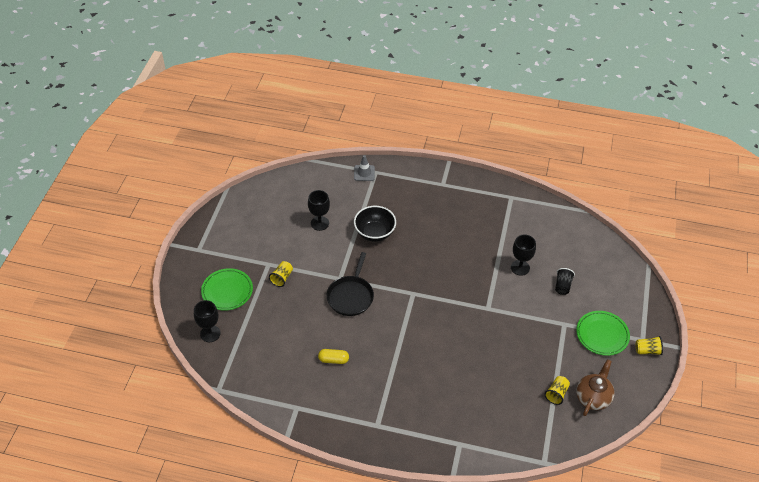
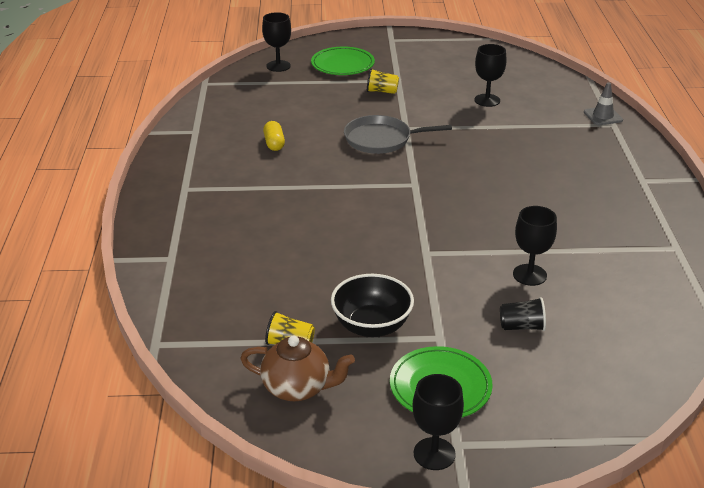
camera: 75 degrees right, 15 degrees down
black pan [326,252,374,316] -> grey pan [344,115,452,154]
black bowl [354,206,396,242] -> black bowl moved to [331,274,414,337]
yellow cup [636,336,663,355] -> black goblet [413,374,464,470]

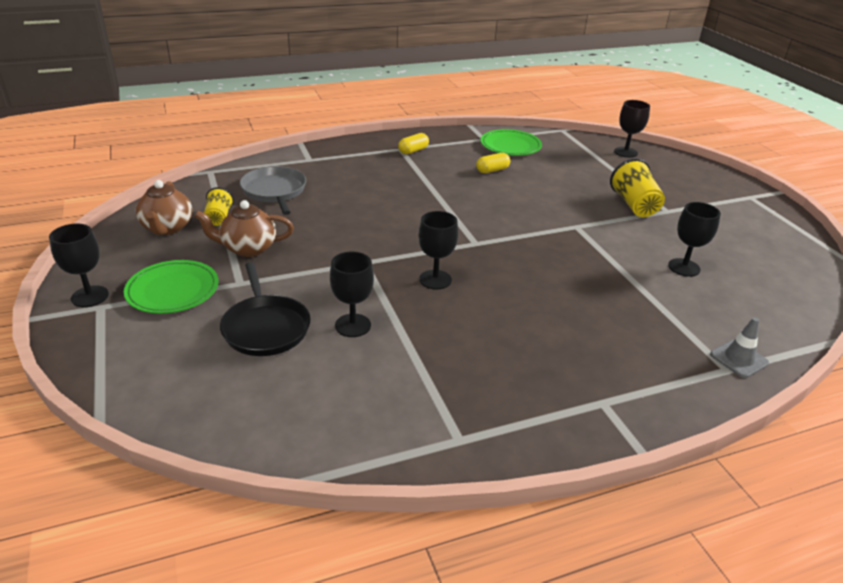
camera: 70 degrees right, 0 degrees up
green plate [311,47,375,75] -> green plate moved to [481,129,542,156]
black bowl [331,274,414,337] -> brown teapot [194,200,294,257]
grey pan [344,115,452,154] -> grey pan moved to [240,166,306,215]
yellow cup [367,68,399,94] -> yellow cup [610,159,665,217], size x1.65
black cup [500,297,546,331] -> black pan [220,262,311,356]
none -> yellow capsule [398,133,429,154]
none -> black goblet [418,211,458,290]

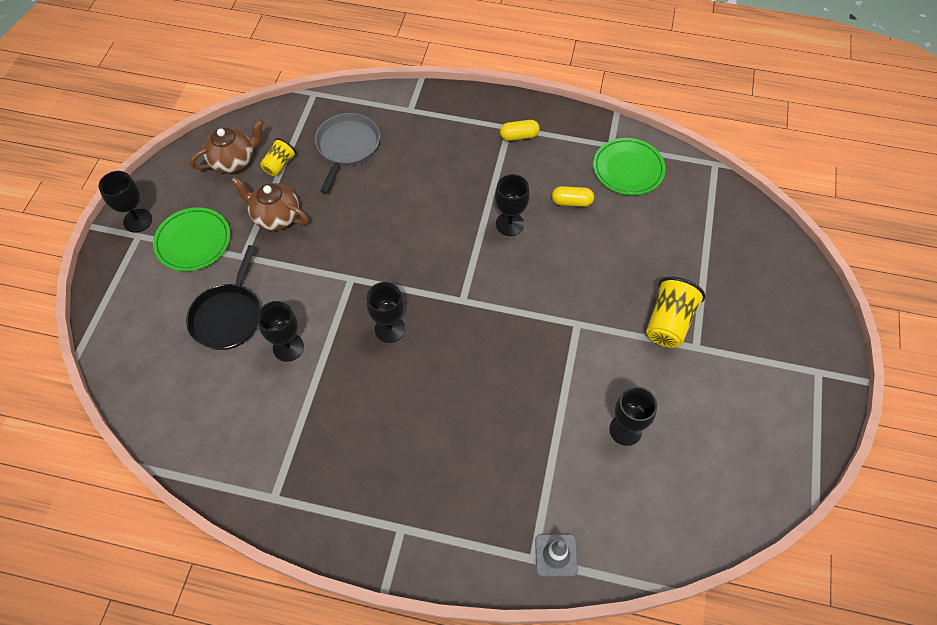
camera: 35 degrees right, 25 degrees up
brown teapot [136,180,192,235] -> brown teapot turned 150 degrees counterclockwise [190,119,264,173]
black goblet [614,100,650,158] -> black goblet moved to [495,174,530,236]

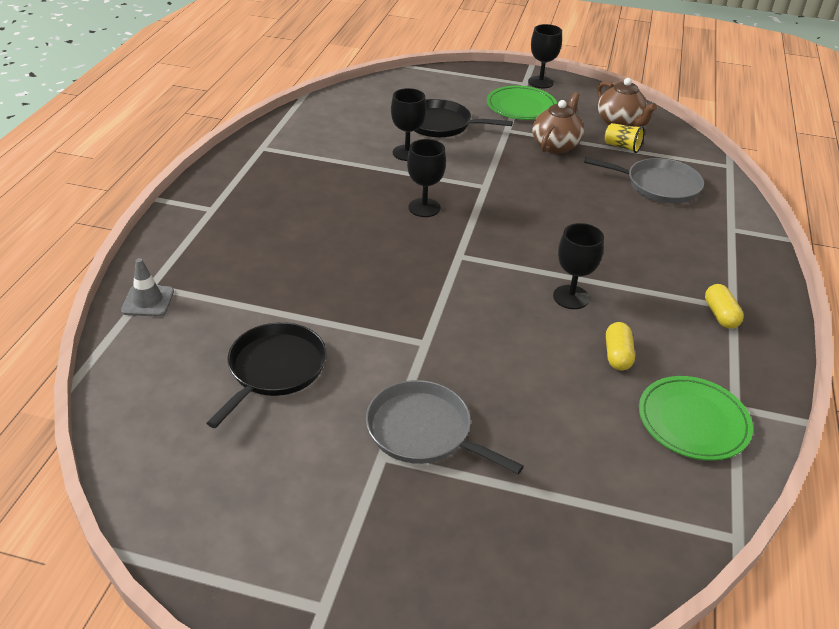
camera: 90 degrees right, 20 degrees down
black goblet [609,387,657,446] -> black pan [207,322,327,428]
yellow cup [646,277,705,348] -> grey pan [366,380,524,474]

